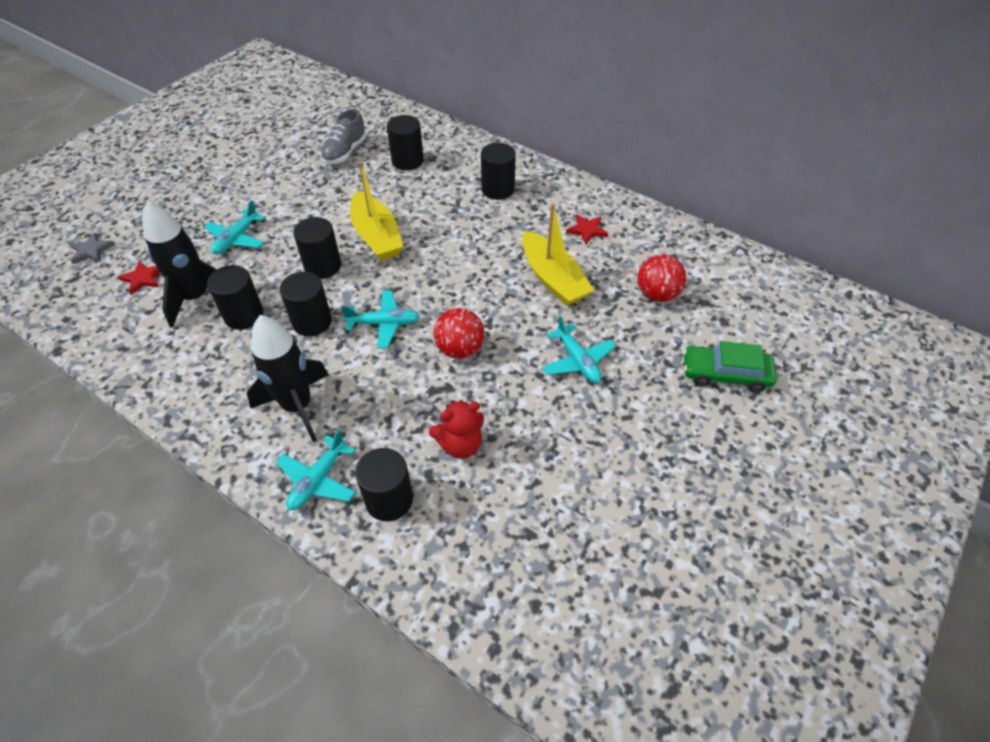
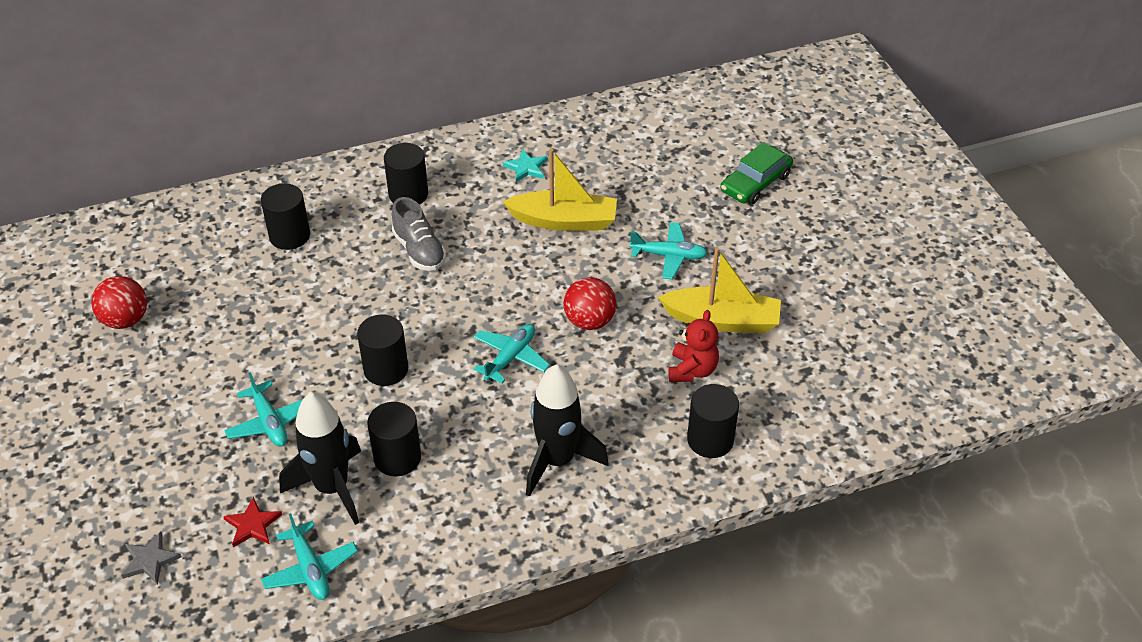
camera: 55 degrees left, 5 degrees down
turquoise plane [276,429,356,510] -> turquoise plane moved to [261,513,358,600]
black cylinder [280,272,332,336] -> none
grey shoe [320,109,366,164] -> grey shoe moved to [392,197,446,271]
yellow boat [350,161,404,261] -> yellow boat moved to [658,247,781,333]
red star [566,214,608,244] -> turquoise star [503,149,548,182]
red ball [637,254,686,302] -> red ball moved to [91,276,147,329]

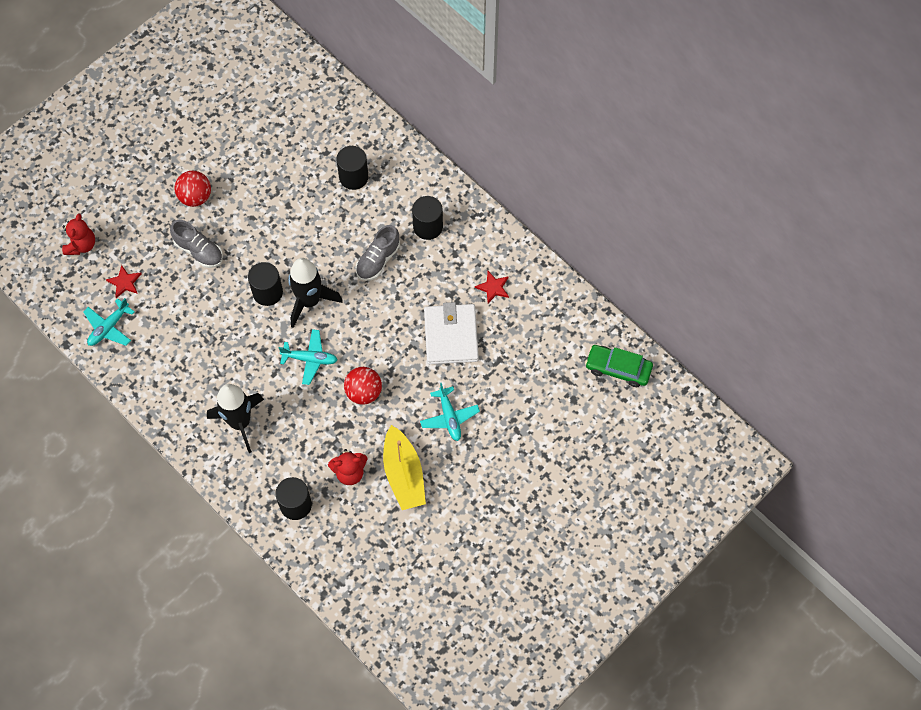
camera: 65 degrees right, 20 degrees up
red ball [91,276,147,329] -> red ball moved to [175,171,211,207]
grey star [121,531,182,585] -> red teddy bear [62,213,95,255]
turquoise plane [224,372,303,446] -> grey shoe [170,220,223,268]
black rocket [279,392,361,525] -> black rocket moved to [288,258,343,328]
black cylinder [367,402,421,477] -> none
turquoise star [503,149,548,182] -> red star [475,271,509,303]
yellow boat [503,149,617,231] -> white wallet [424,302,479,364]
green car [721,142,793,204] -> green car moved to [585,345,653,387]

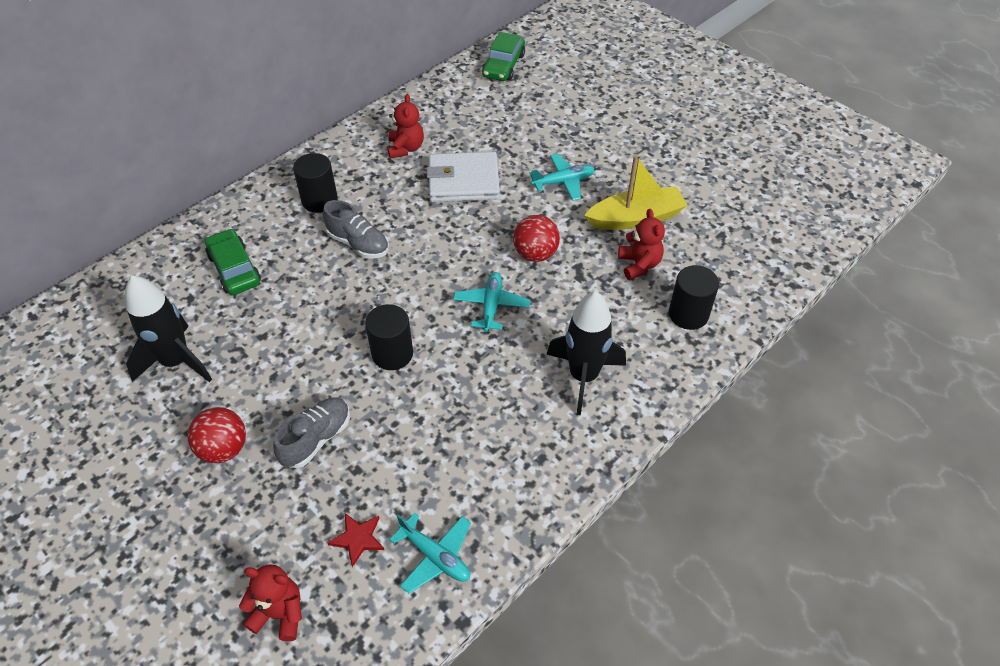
camera: 90 degrees left, 15 degrees down
black rocket [288,258,343,328] -> black rocket moved to [125,275,212,382]
black cylinder [336,146,368,190] -> green car [205,229,261,295]
red star [475,271,509,303] -> red teddy bear [388,94,424,159]

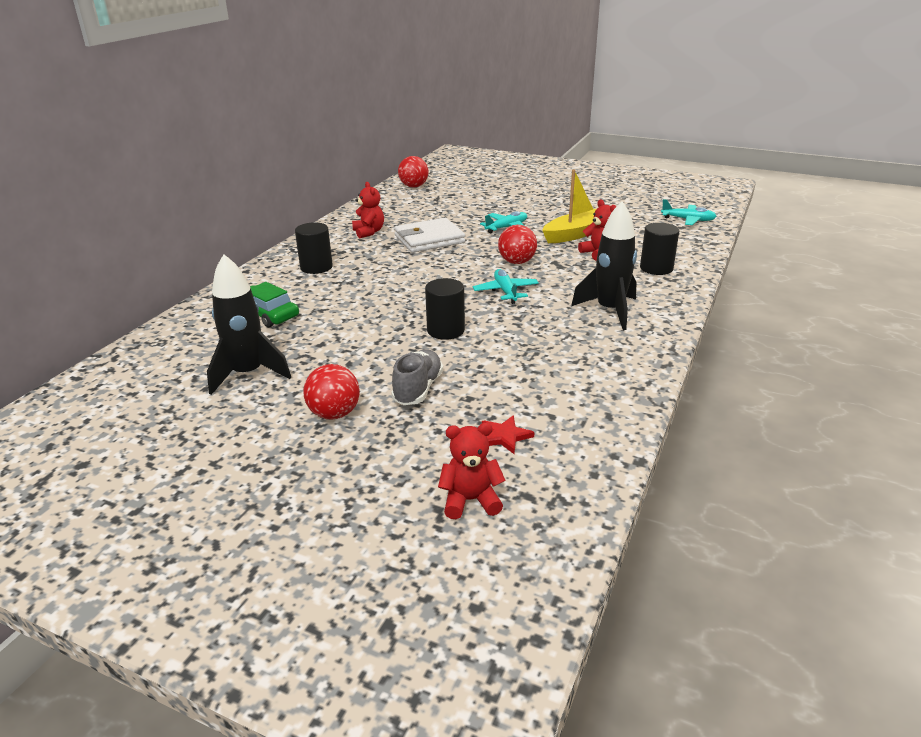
camera: 20 degrees left, 20 degrees down
grey shoe [323,200,389,259] -> none
turquoise plane [390,513,471,594] -> turquoise plane moved to [661,199,717,225]
green car [482,32,525,81] -> red ball [398,156,428,187]

